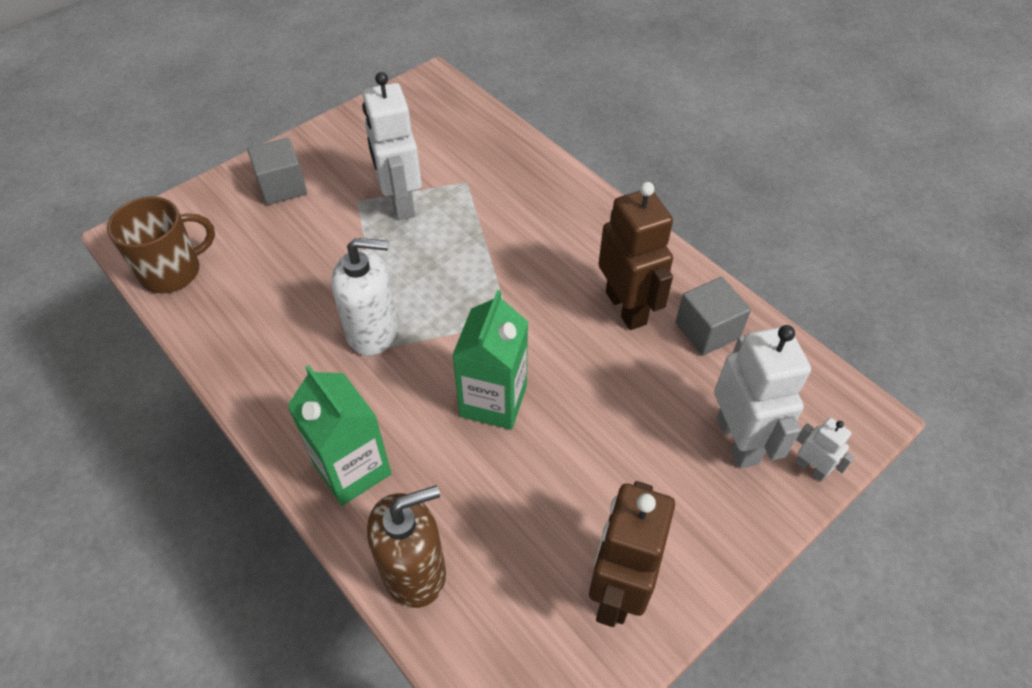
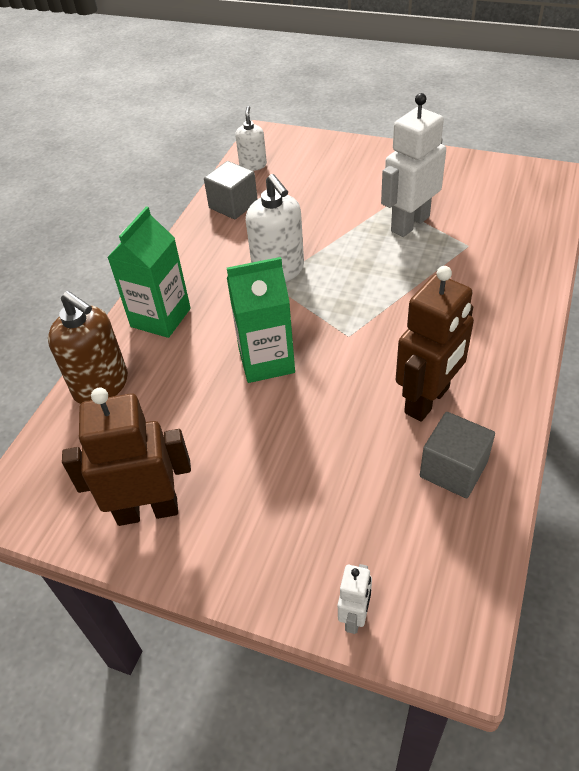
camera: 65 degrees right, 5 degrees down
brown mug [107,197,215,293] -> white soap dispenser [235,106,267,171]
grey cube [247,138,307,205] -> grey cube moved to [204,161,258,219]
white robot [714,325,811,468] -> none

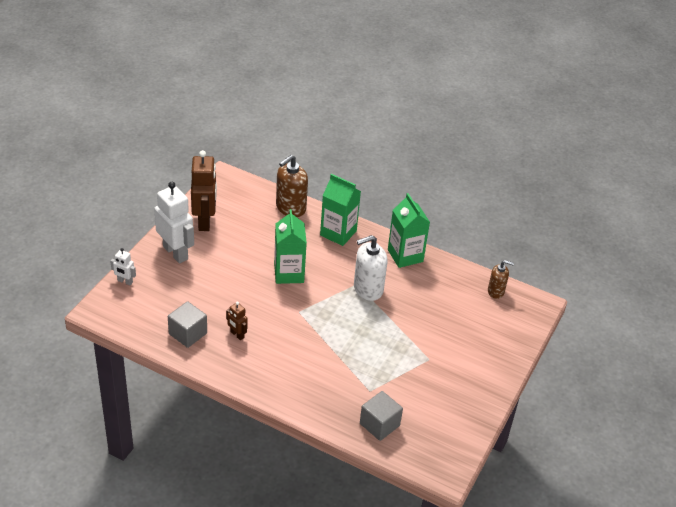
camera: 90 degrees right, 5 degrees down
grey cube [204,161,258,219] -> grey cube moved to [360,391,403,441]
white soap dispenser [235,106,267,171] -> brown soap dispenser [488,260,514,299]
white robot [381,93,446,237] -> white robot moved to [154,182,194,263]
brown robot [396,266,474,422] -> brown robot [226,302,248,340], size x0.48
none -> green carton [388,193,430,268]

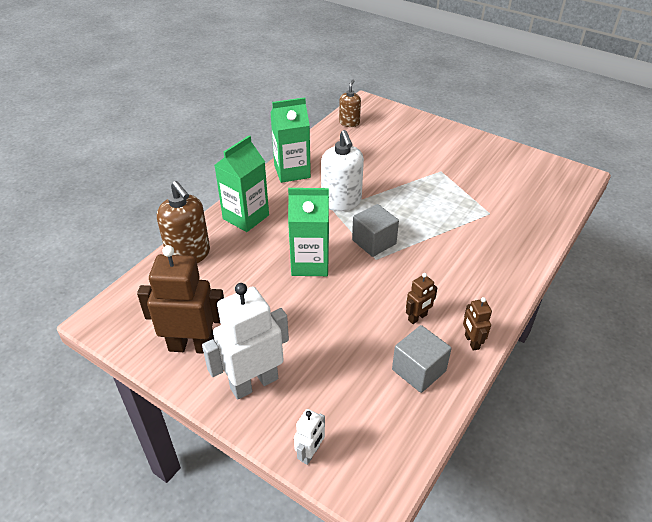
camera: 80 degrees left, 0 degrees up
grey cube [360,391,403,441] -> grey cube moved to [352,204,399,257]
none -> brown robot [463,297,492,351]

